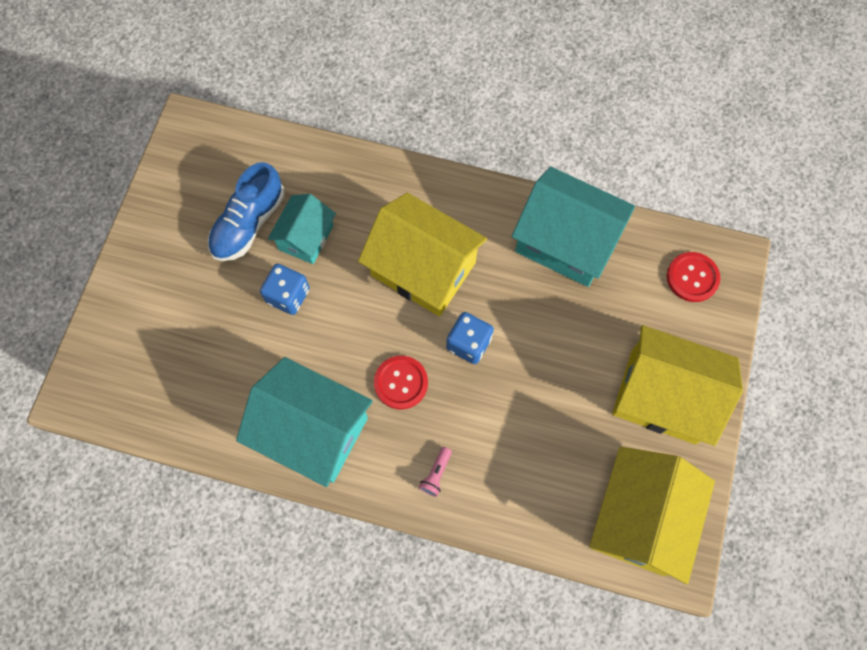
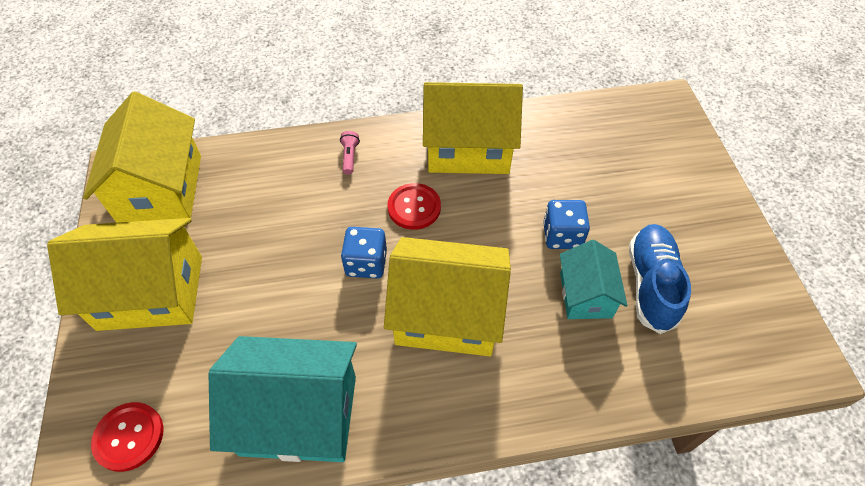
camera: 155 degrees right, 15 degrees down
turquoise house [236,357,373,487] -> yellow house [423,82,523,174]

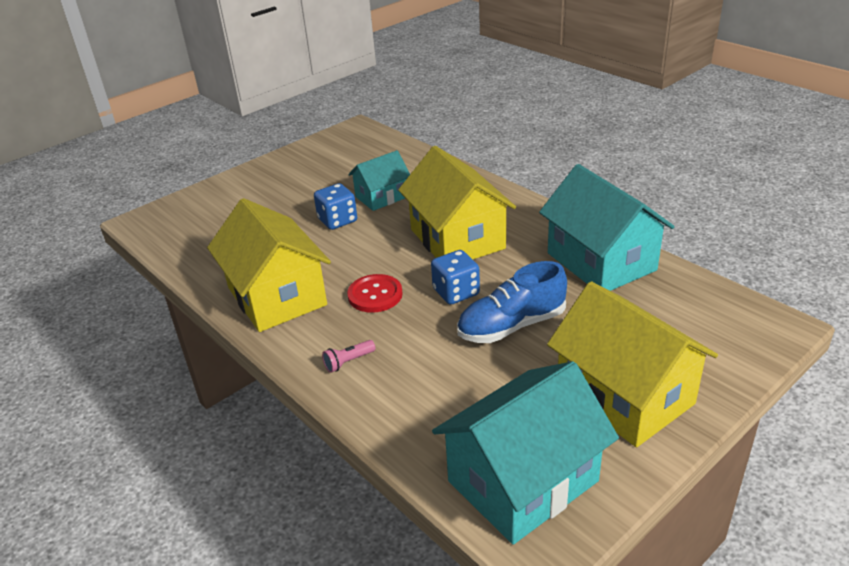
camera: 120 degrees left, 20 degrees down
yellow house [83,92,201,223] -> turquoise house [432,361,619,545]
red button [91,402,164,472] -> none
blue shoe [629,224,691,334] -> blue shoe moved to [457,261,567,343]

